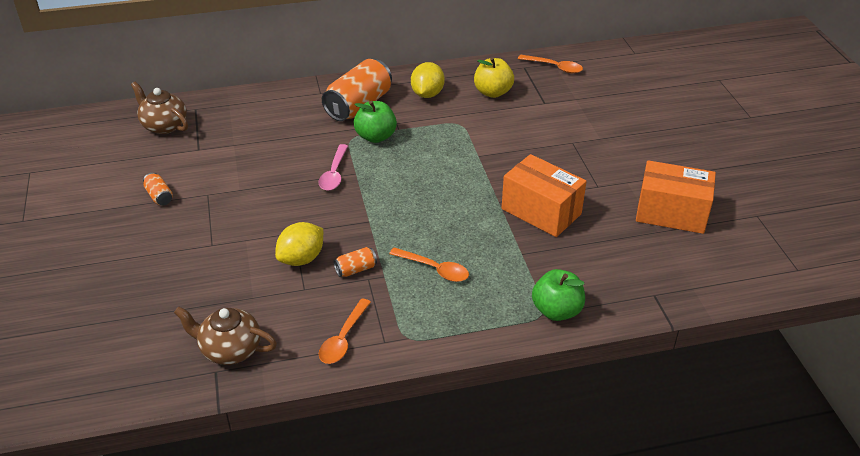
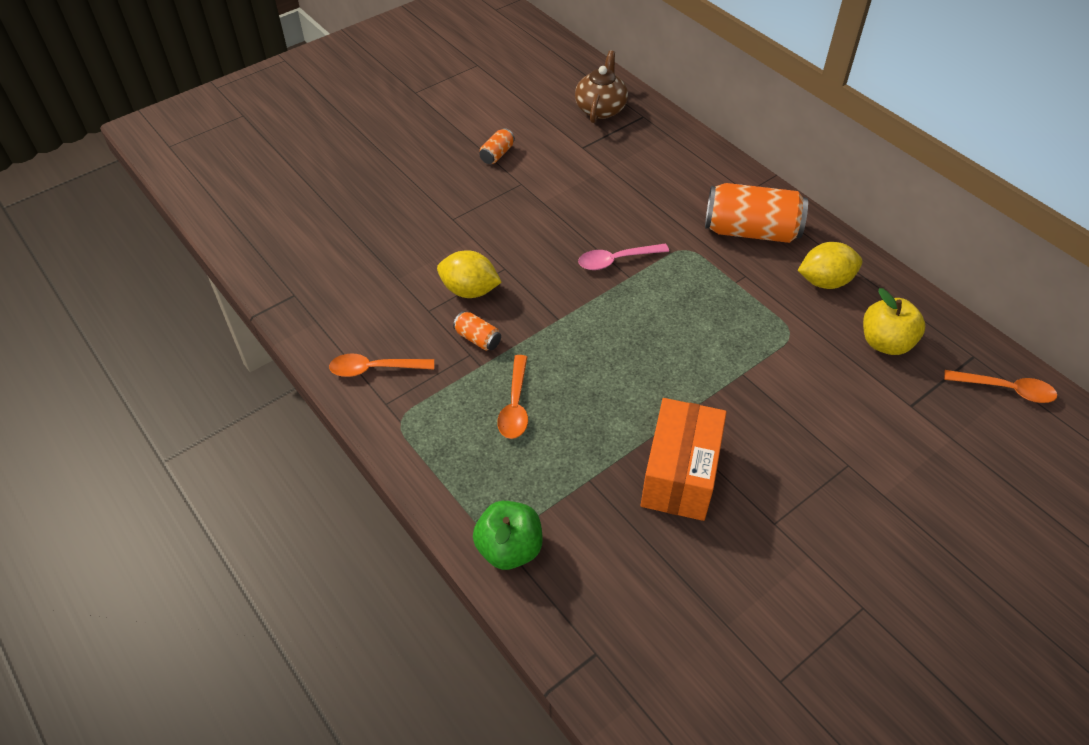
camera: 65 degrees right, 10 degrees up
brown teapot [174,306,277,365] -> none
green apple [353,101,397,143] -> none
orange spoon [518,54,583,73] -> orange spoon turned 75 degrees counterclockwise [944,370,1057,403]
orange box [636,160,716,234] -> none

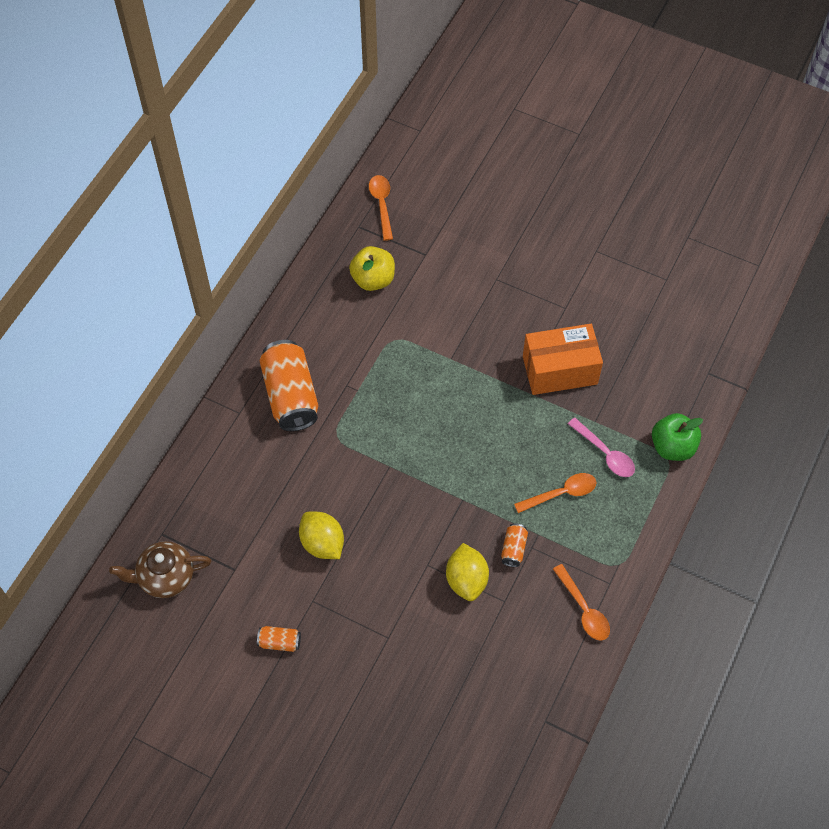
camera: 115 degrees left, 10 degrees up
pink spoon [578,243,669,270] -> pink spoon moved to [568,418,635,477]
yellow lemon [798,242,862,289] -> yellow lemon moved to [299,511,344,559]

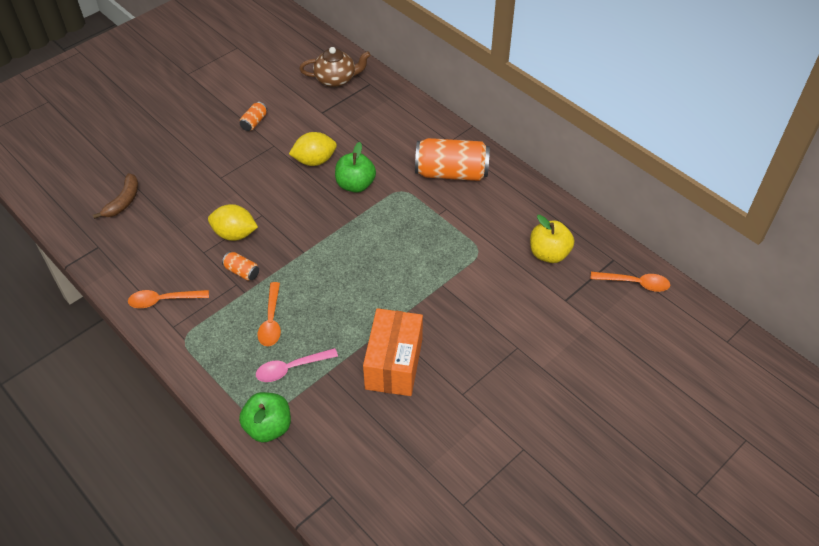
camera: 110 degrees right, 10 degrees down
brown teapot [109,541,211,598] -> brown teapot turned 75 degrees clockwise [299,47,371,87]
none -> brown banana [93,173,138,219]
none -> green apple [335,142,376,193]

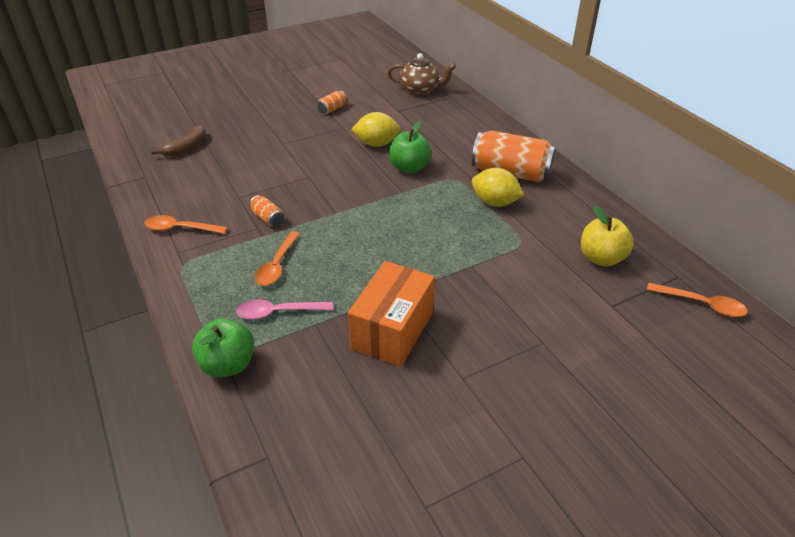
camera: 15 degrees right, 10 degrees down
yellow lemon [208,204,258,241] -> yellow lemon moved to [472,168,524,207]

